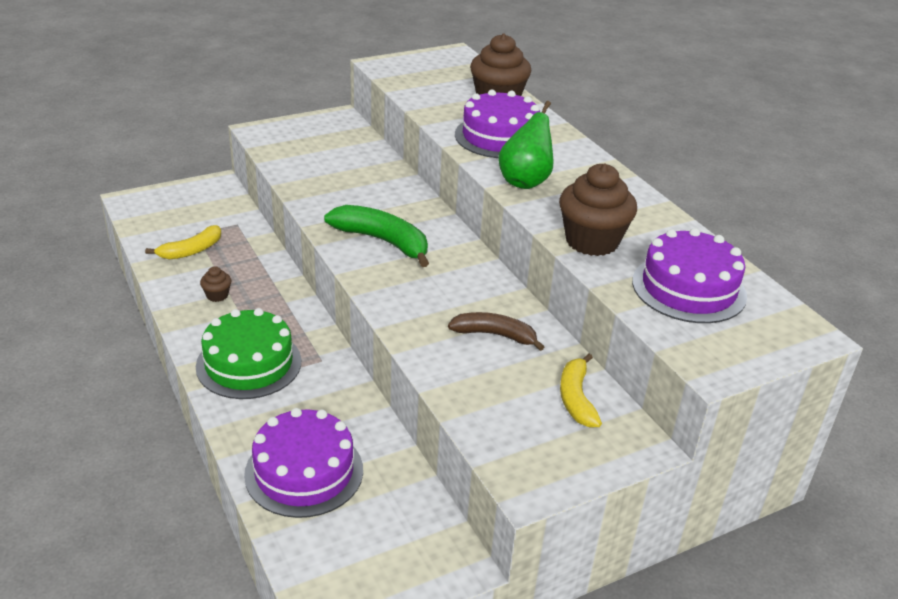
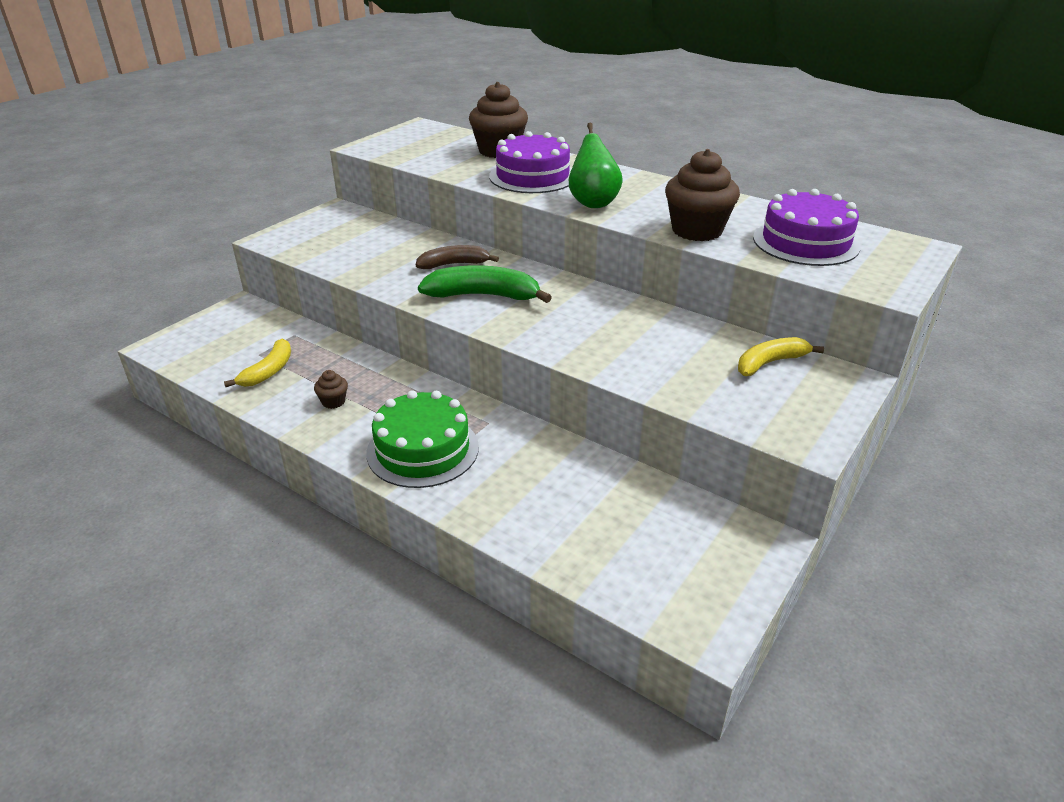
camera: 25 degrees left, 0 degrees up
purple cake [244,408,363,518] -> none
brown banana [448,312,544,351] -> brown banana moved to [416,245,499,269]
yellow banana [560,354,602,427] -> yellow banana turned 90 degrees clockwise [738,337,824,376]

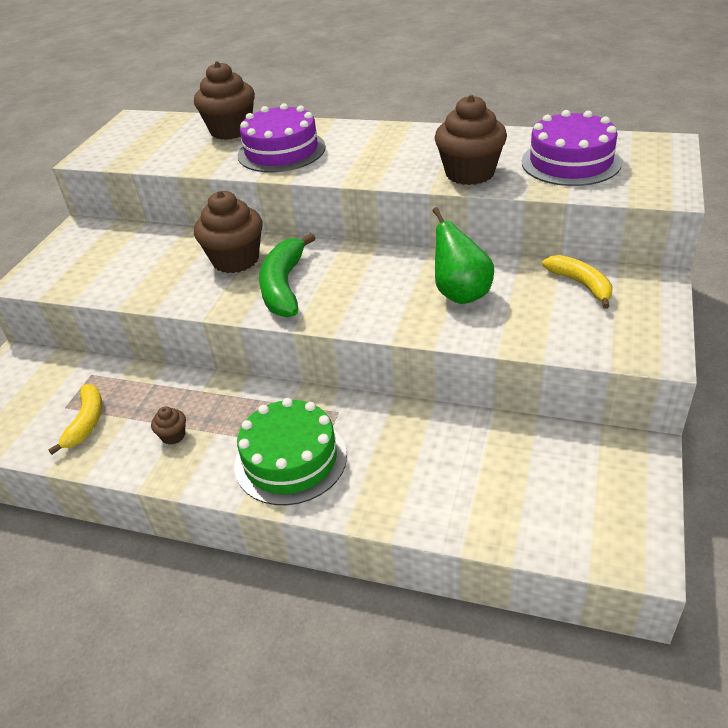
camera: 15 degrees left, 5 degrees up
brown banana [416,245,499,269] -> brown cupcake [194,191,263,273]
green banana [418,265,552,303] -> green banana turned 75 degrees counterclockwise [259,233,315,317]
green pear [569,123,623,208] -> green pear moved to [433,207,494,304]
yellow banana [738,337,824,376] -> yellow banana turned 105 degrees clockwise [542,255,613,309]

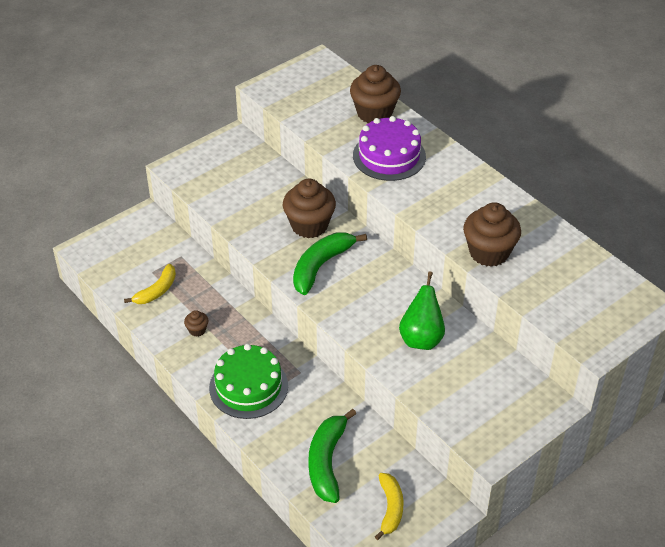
camera: 30 degrees right, 5 degrees up
purple cake [522,110,622,186] -> none
yellow banana [542,255,613,309] -> yellow banana moved to [375,473,403,540]
none -> green banana [308,409,356,503]

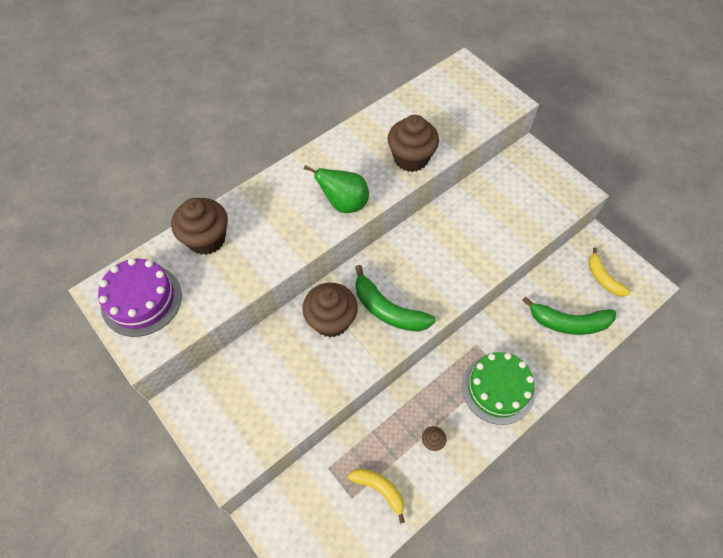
camera: 90 degrees left, 15 degrees up
purple cake [353,116,426,181] -> purple cake moved to [98,258,182,337]
yellow banana [375,473,403,540] -> yellow banana turned 120 degrees counterclockwise [588,247,631,297]
green pear [399,272,445,350] -> green pear moved to [304,165,369,213]

